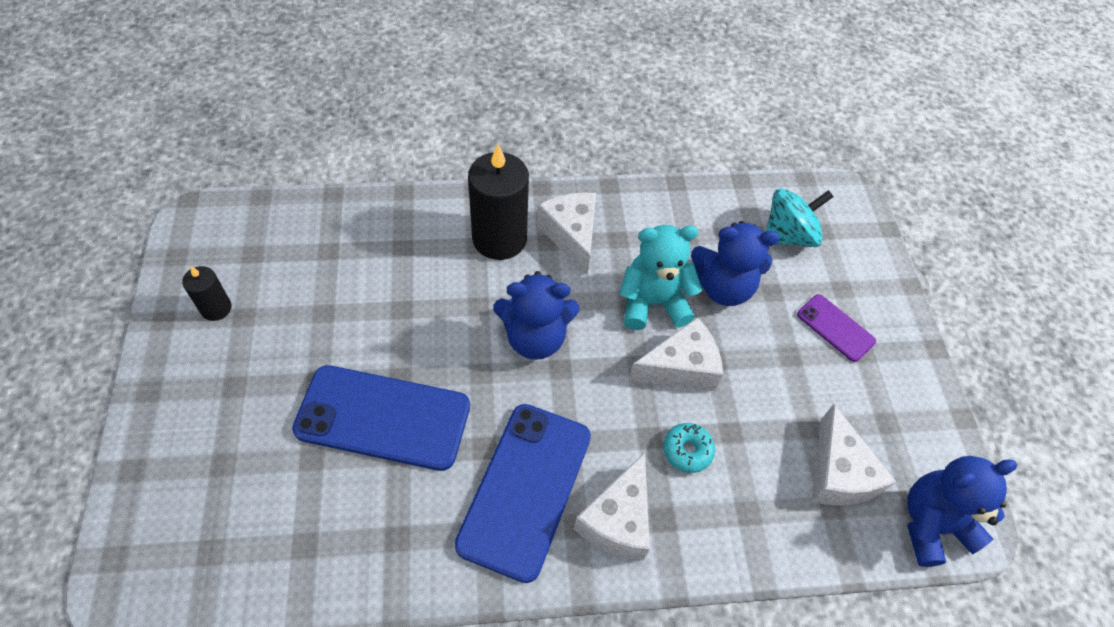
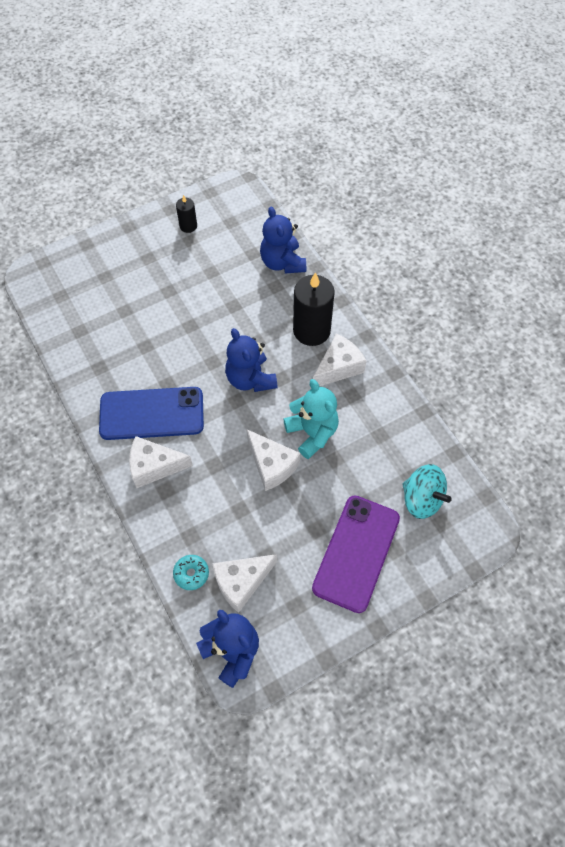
camera: 70 degrees right, 5 degrees up
blue phone [292,365,470,471] -> none
turquoise donut [663,423,715,473] -> turquoise donut moved to [173,555,209,590]
blue teddy bear [691,221,779,306] -> blue teddy bear moved to [260,207,306,274]
purple phone [797,294,876,362] -> purple phone [312,496,400,613], size x1.97

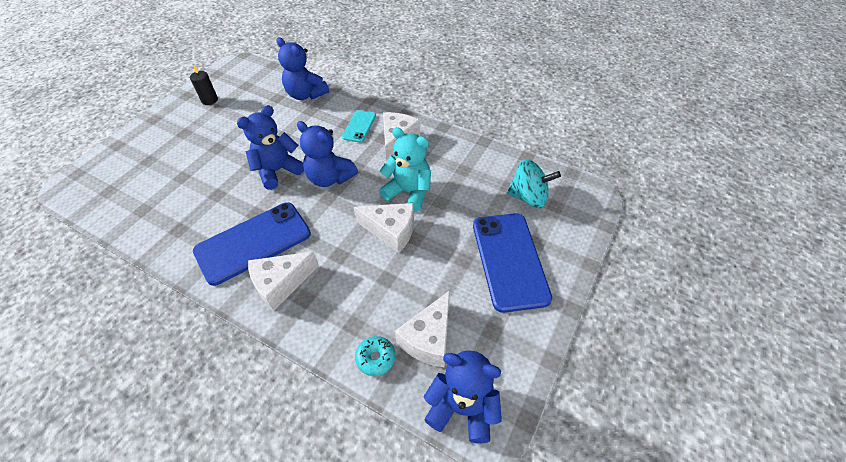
camera: 30 degrees left, 10 degrees down
black candle [293,272,335,346] -> turquoise phone [342,110,376,143]
purple phone [312,496,400,613] -> blue phone [473,213,552,313]
none -> blue teddy bear [237,105,304,190]

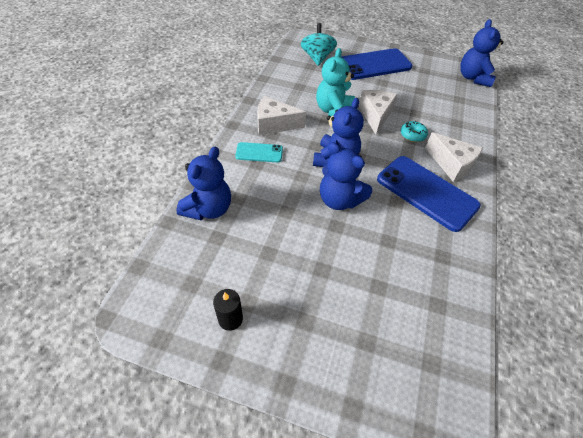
camera: 105 degrees left, 0 degrees up
turquoise donut [355,336,395,376] -> turquoise donut moved to [401,121,428,142]
white cheese [395,290,450,367] -> none

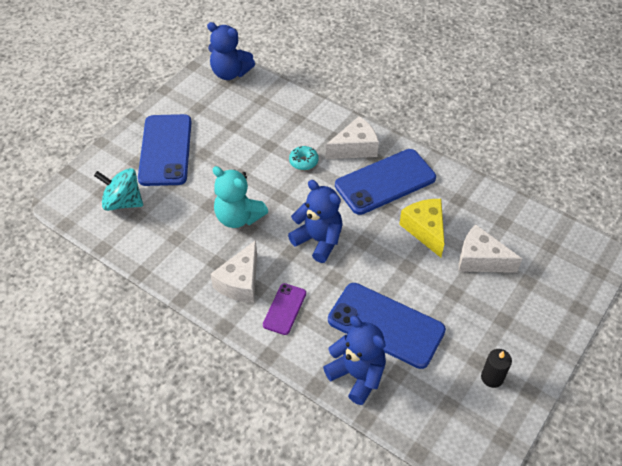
camera: 70 degrees left, 0 degrees up
turquoise phone [235,142,283,163] -> purple phone [263,283,306,335]
blue teddy bear [320,142,372,210] -> none
white cheese [359,90,397,134] -> white cheese moved to [459,225,522,273]
none -> blue phone [328,283,446,369]
none -> yellow cheese [399,199,444,258]

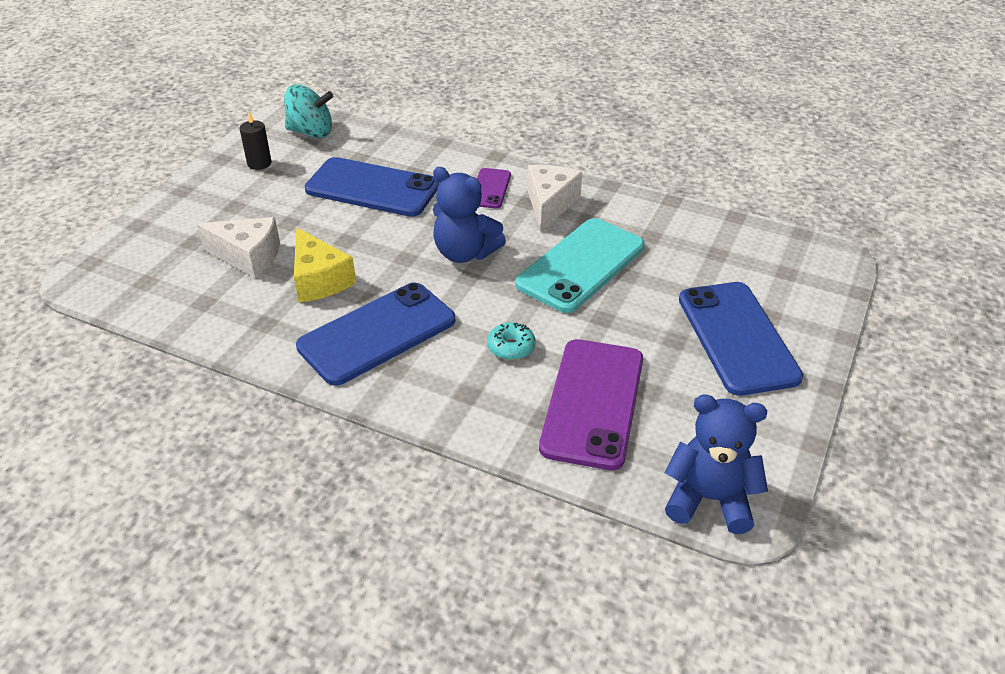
camera: 170 degrees right, 10 degrees down
turquoise spinning top [94,168,143,211] -> turquoise spinning top moved to [284,85,333,138]
turquoise teddy bear [213,166,268,228] -> turquoise phone [515,218,644,313]
blue teddy bear [323,316,386,405] -> none
white cheese [325,116,379,159] -> none
none -> purple phone [539,339,643,470]

